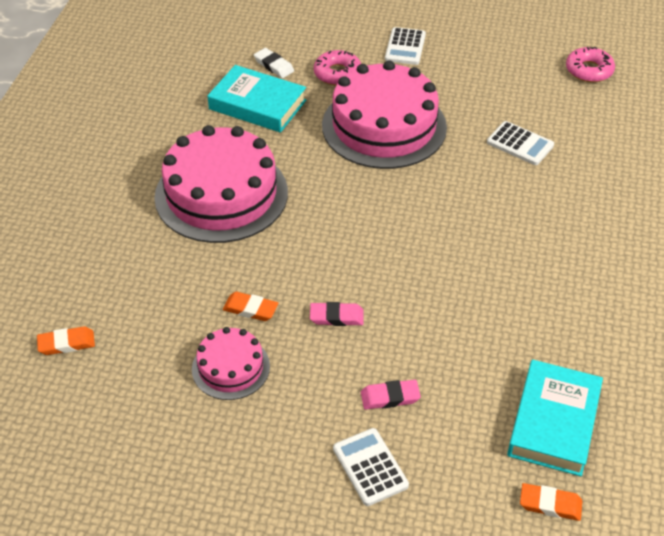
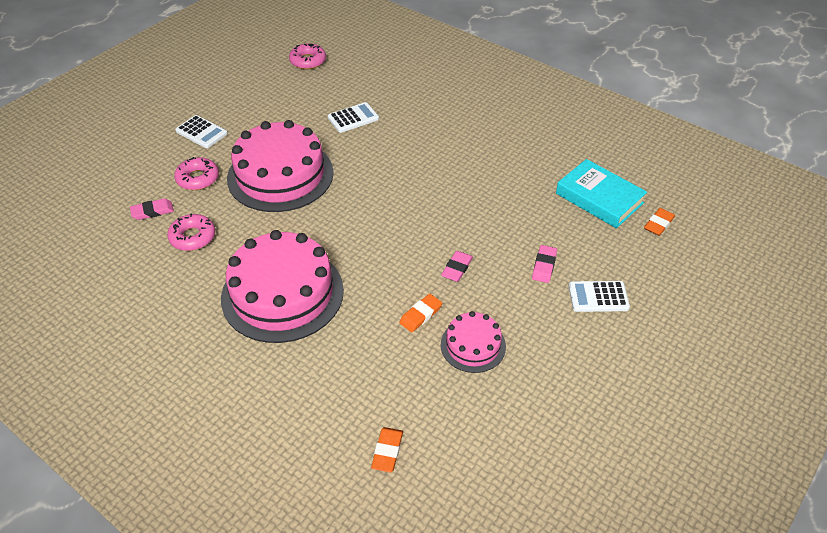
camera: 65 degrees left, 0 degrees up
turquoise book [208,65,306,133] -> pink donut [167,214,215,251]
white eraser [254,48,294,78] -> pink eraser [130,198,174,220]

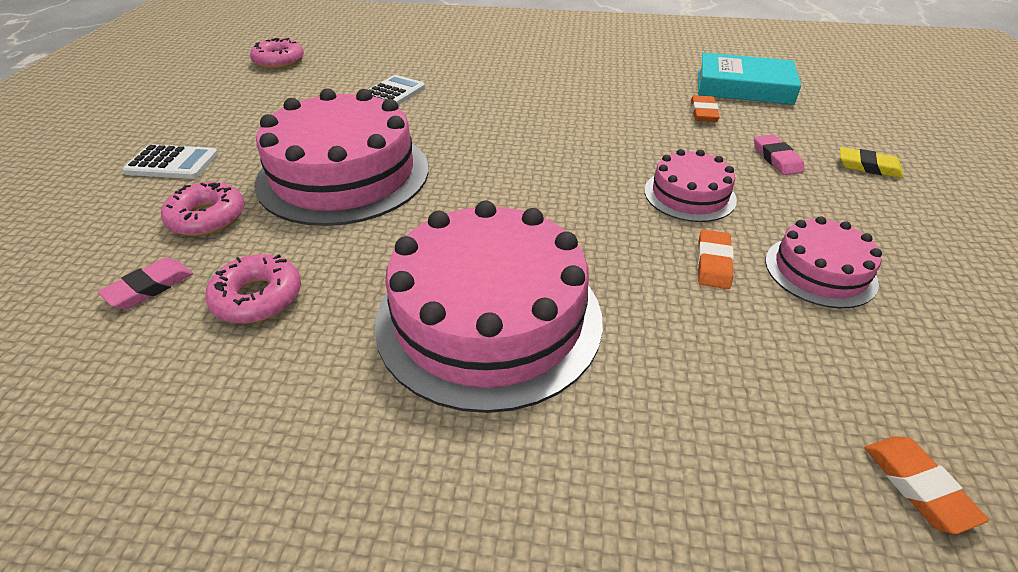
camera: 30 degrees left, 5 degrees down
pink eraser [441,251,473,282] -> pink cake [644,149,737,222]
white calculator [568,281,630,312] -> yellow eraser [840,147,903,178]
orange eraser [644,208,675,236] -> orange eraser moved to [691,95,720,122]

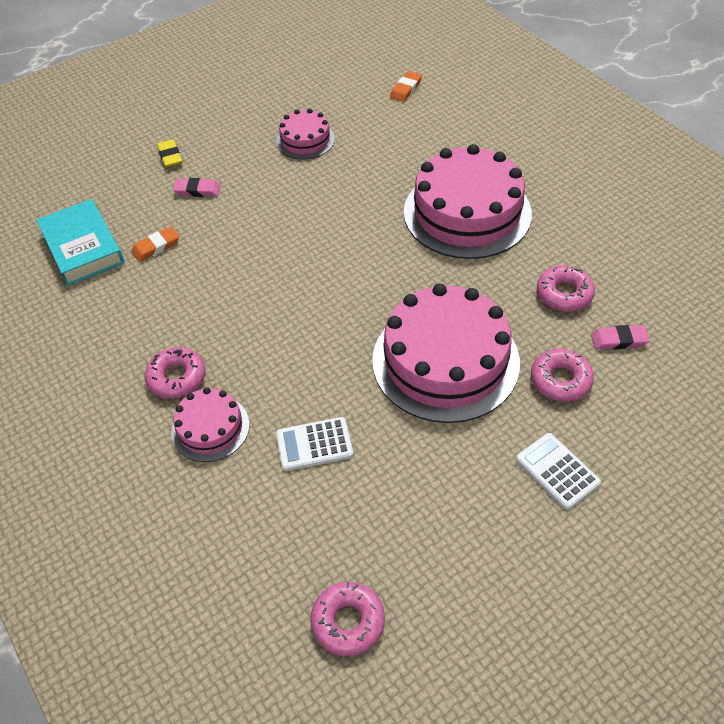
camera: 130 degrees left, 10 degrees up
pink cake [644,149,737,222] -> pink cake moved to [171,387,250,462]
orange eraser [697,230,734,289] -> none
pink eraser [754,135,805,175] -> pink eraser turned 60 degrees clockwise [173,178,221,197]
none -> pink donut [145,347,205,399]

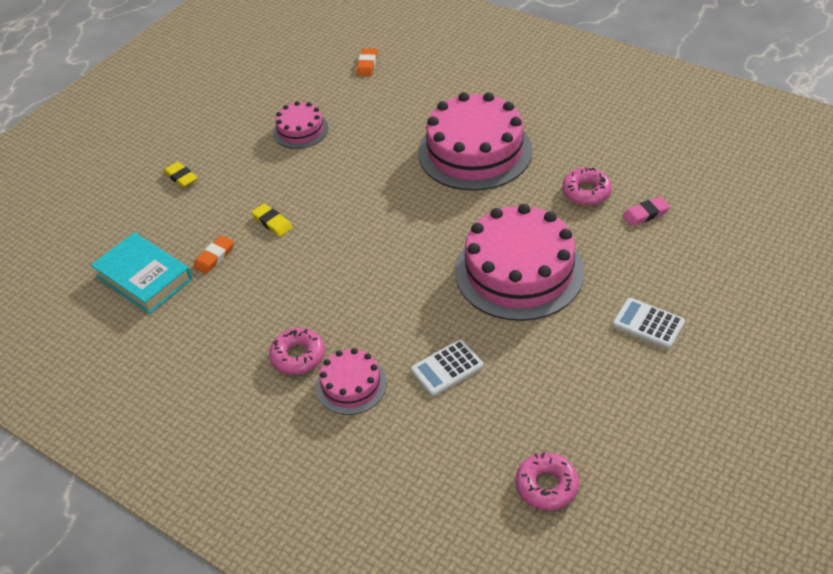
camera: 20 degrees left, 5 degrees down
pink eraser [173,178,221,197] -> none
pink donut [531,349,594,402] -> none
none -> yellow eraser [251,204,293,237]

